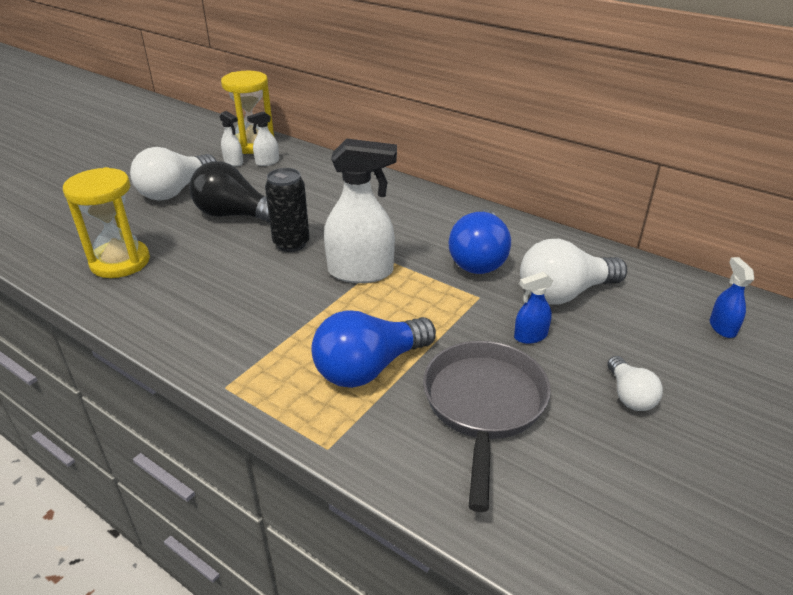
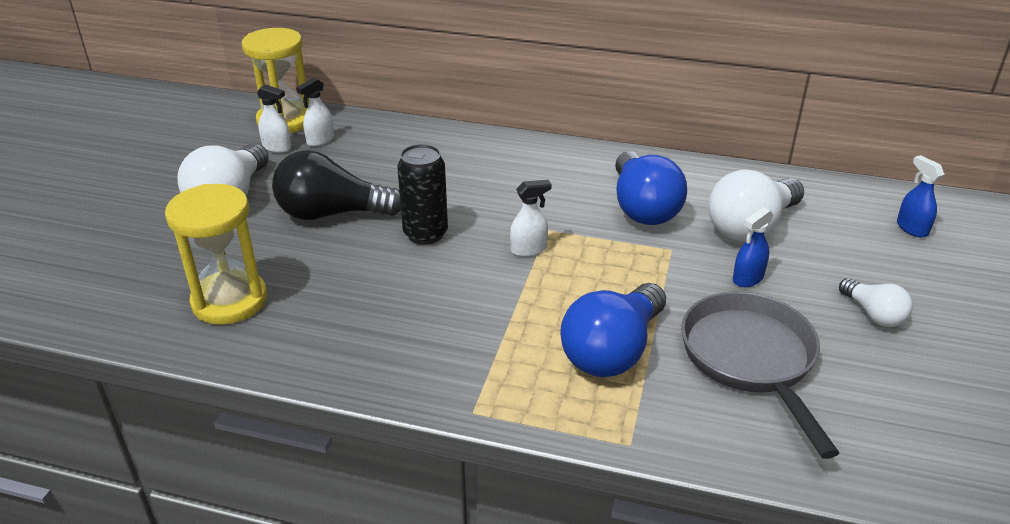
camera: 20 degrees left, 0 degrees up
white spray bottle [324,139,397,283] -> white spray bottle [510,180,552,257], size x0.48

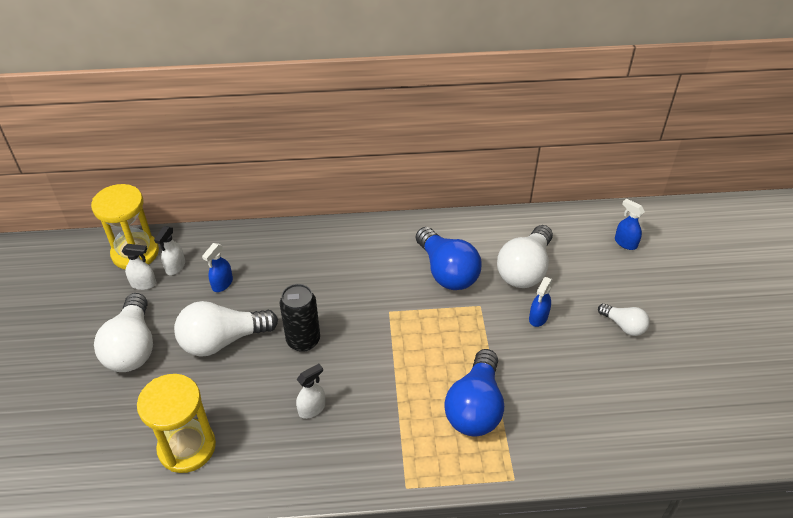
camera: 20 degrees left, 10 degrees up
black light bulb [272,150,401,220] -> white light bulb [174,301,278,357]
white spray bottle [510,180,552,257] -> white spray bottle moved to [296,364,325,419]
grey pan [681,292,839,459] -> none
none -> blue spray bottle [202,243,233,292]

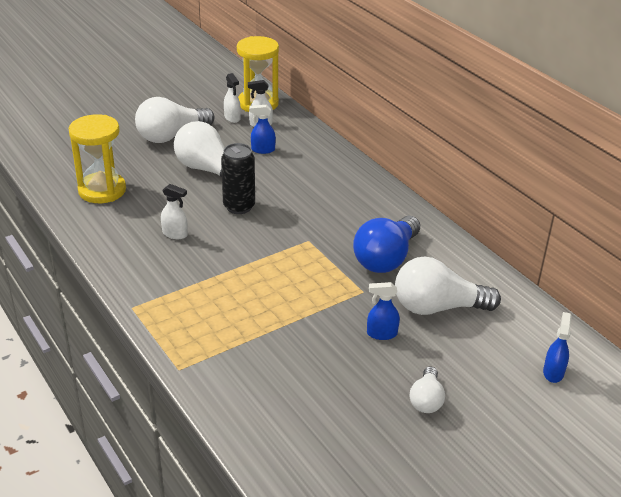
camera: 60 degrees right, 10 degrees down
blue light bulb [444,349,504,436] -> none

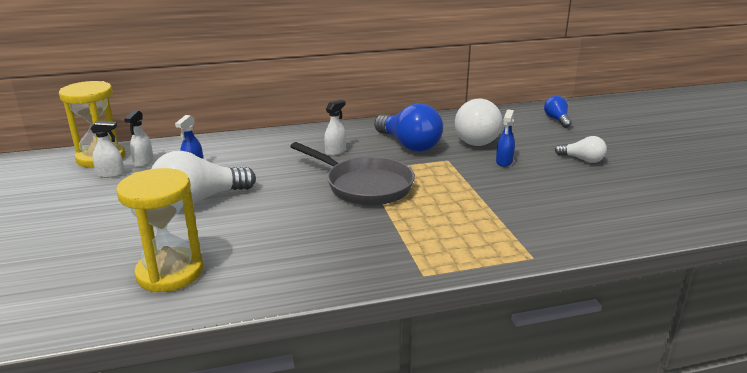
camera: 70 degrees left, 10 degrees down
white light bulb [135,97,215,143] -> none
white spray bottle [161,184,188,239] -> white spray bottle moved to [324,100,346,156]
black can [221,143,255,214] -> none
blue spray bottle [543,312,572,383] -> blue light bulb [544,96,572,128]
none -> grey pan [290,142,415,206]

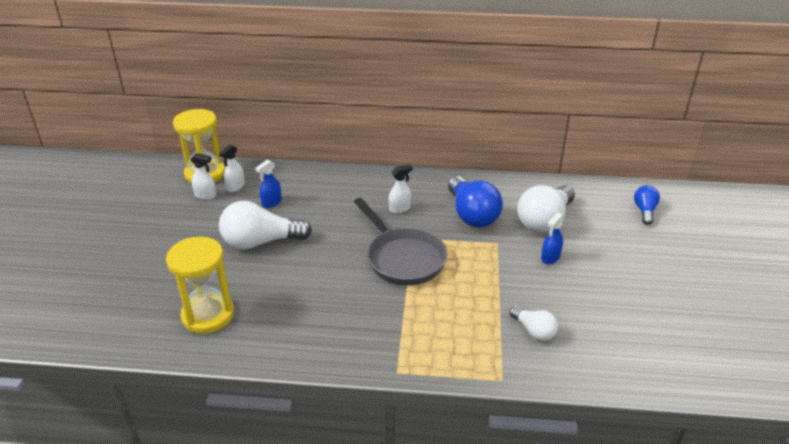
camera: 20 degrees right, 10 degrees up
white light bulb [555,136,607,163] -> white light bulb moved to [509,306,558,341]

